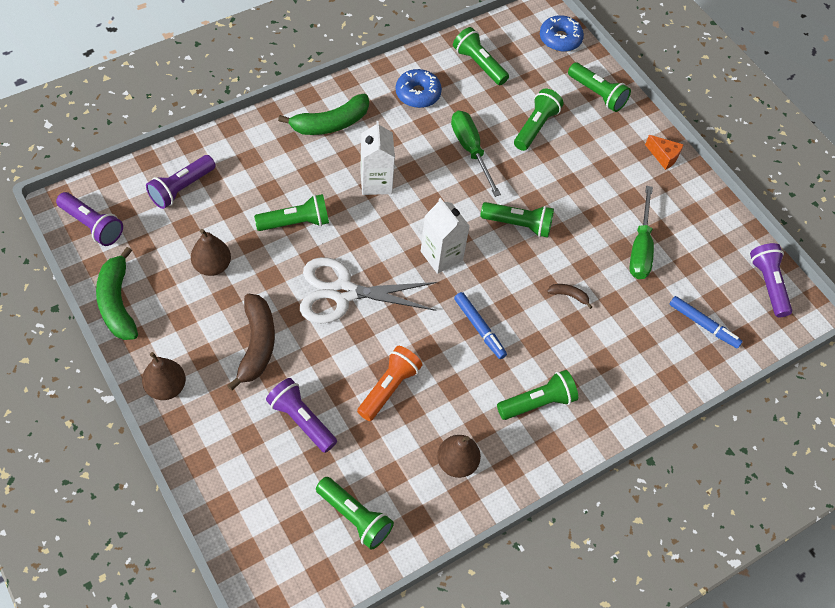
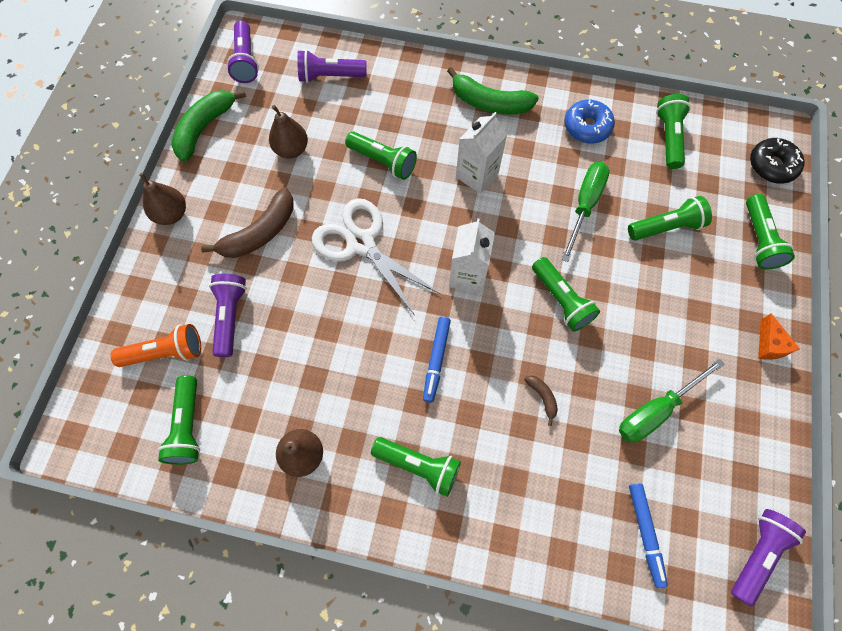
camera: 50 degrees right, 10 degrees up
orange flashlight [357,346,423,421] -> orange flashlight moved to [110,324,201,367]
blue donut [540,15,584,52] -> black donut [750,138,805,184]

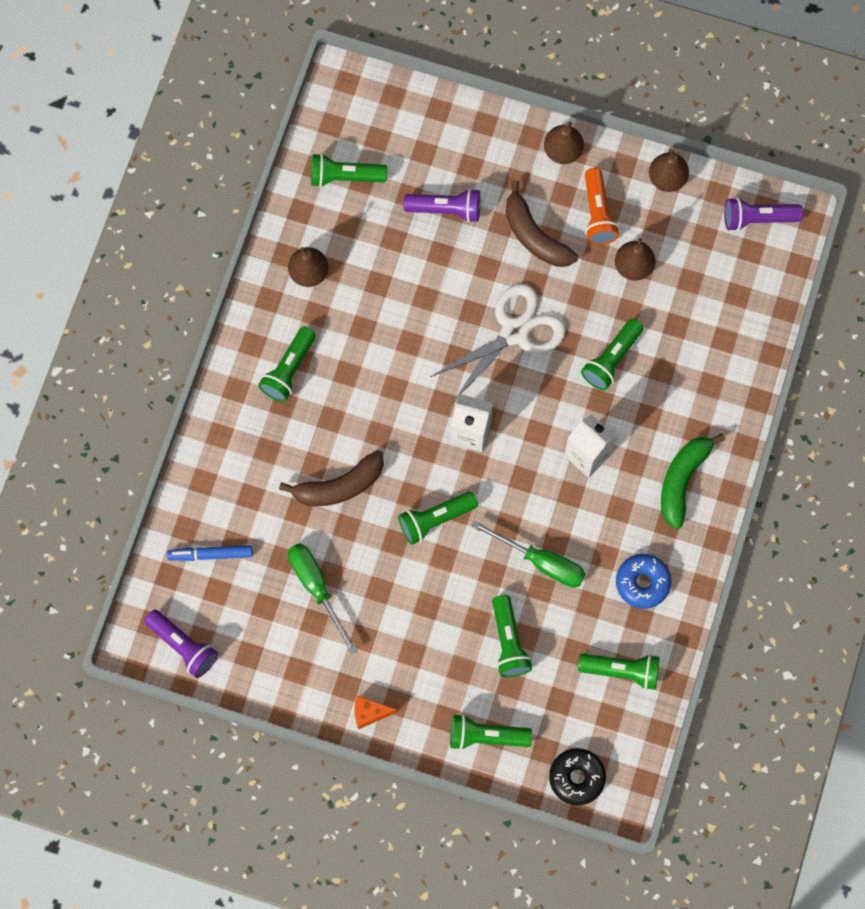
camera: 95 degrees right, 5 degrees up
orange flashlight [110,324,201,367] -> orange flashlight moved to [585,168,619,245]
green banana [171,90,246,162] -> brown pear [649,149,689,192]
purple flashlight [297,50,367,83] -> none
blue marker [423,317,451,403] -> none
brown banana [524,375,558,426] -> brown banana [279,450,384,506], size x2.16

